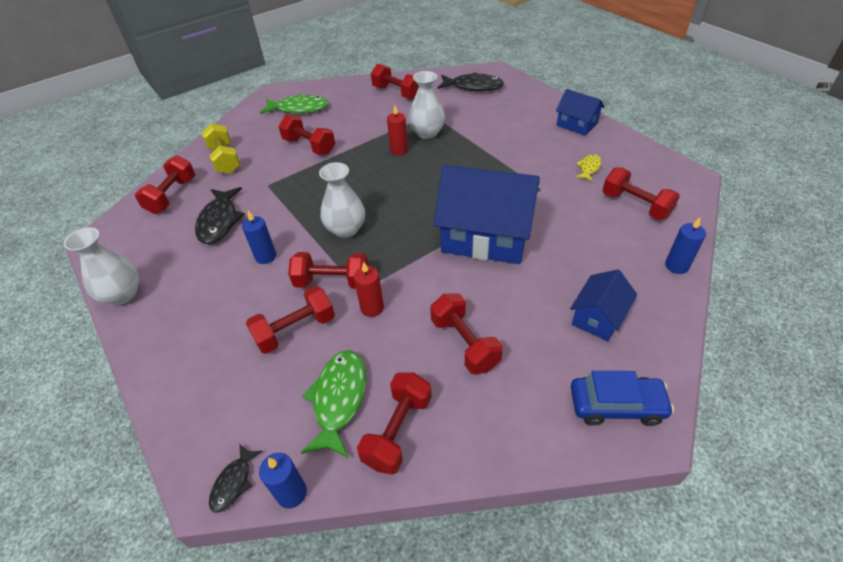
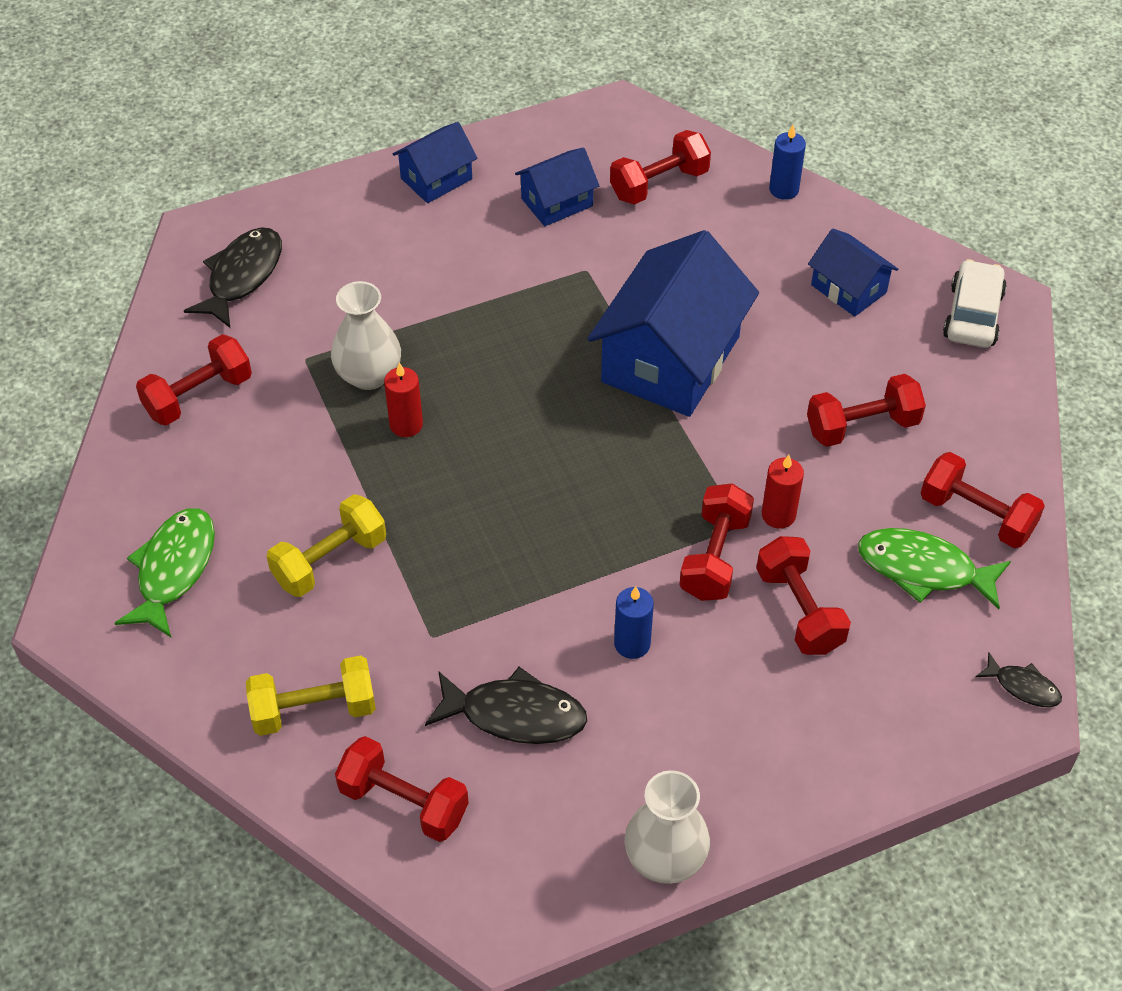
camera: 80 degrees left, 5 degrees up
blue candle [259,453,307,509] -> none
red dumbbell [279,115,335,155] -> yellow dumbbell [266,494,386,597]
white vase [319,162,365,238] -> none
blue car [571,371,674,426] -> white car [943,259,1007,348]
yellow fish [575,154,601,181] -> blue house [515,147,599,226]

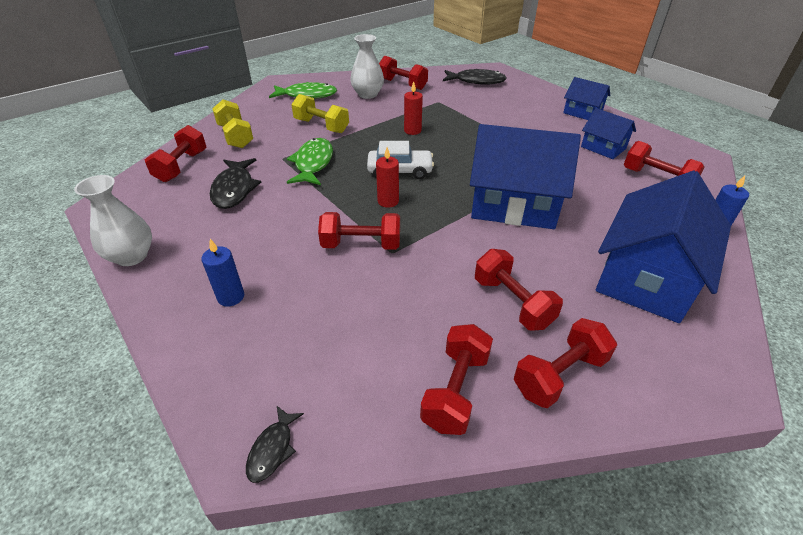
camera: 75 degrees right, 10 degrees down
white vase [331,281,401,390] -> white vase moved to [350,34,384,99]
blue candle [614,586,654,659] -> blue candle moved to [201,239,244,307]
red dumbbell [756,536,851,655] -> red dumbbell moved to [514,318,617,409]
red candle [762,455,804,529] -> red candle moved to [376,147,399,208]
blue house [808,228,898,317] -> blue house [596,171,731,323], size x1.96
green fish [858,528,1011,609] -> green fish moved to [287,138,333,185]
white car [943,259,1007,348] -> white car moved to [367,141,434,179]

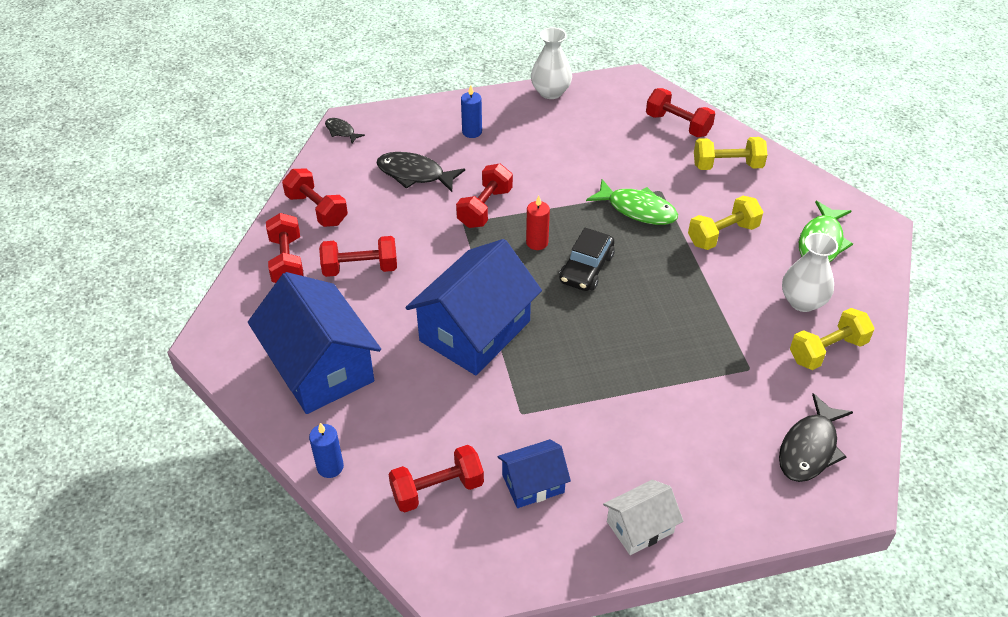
camera: 115 degrees right, 5 degrees up
black fish [210,158,261,209] -> black fish moved to [377,152,465,192]
white car [367,141,434,179] -> black car [559,228,615,291]
red dumbbell [379,56,428,90] -> yellow dumbbell [790,308,874,370]
red candle [404,81,423,135] -> none
blue house [563,77,610,120] -> white house [603,480,683,555]

